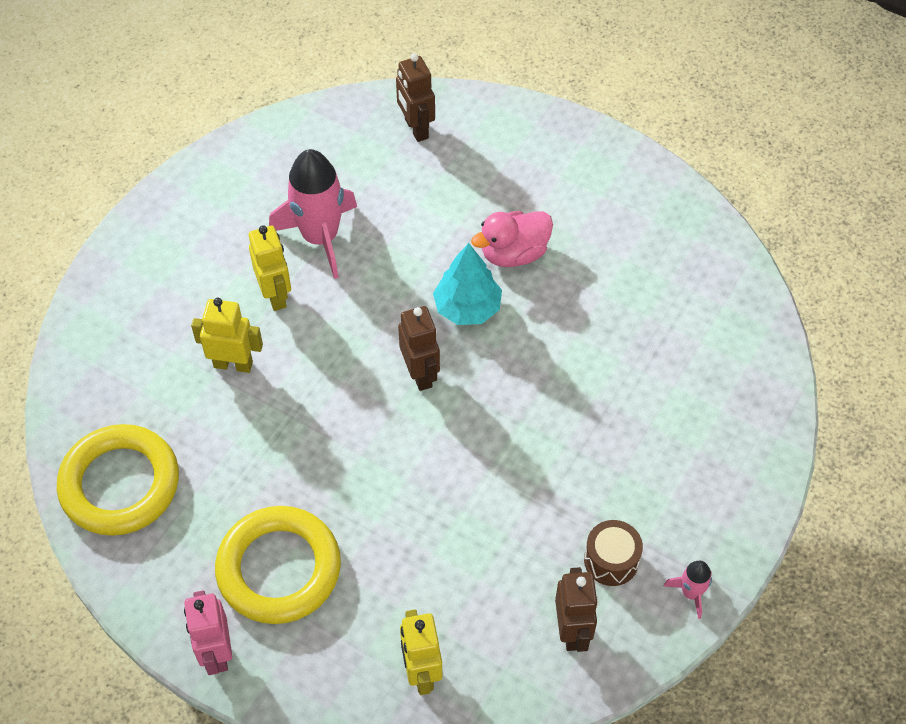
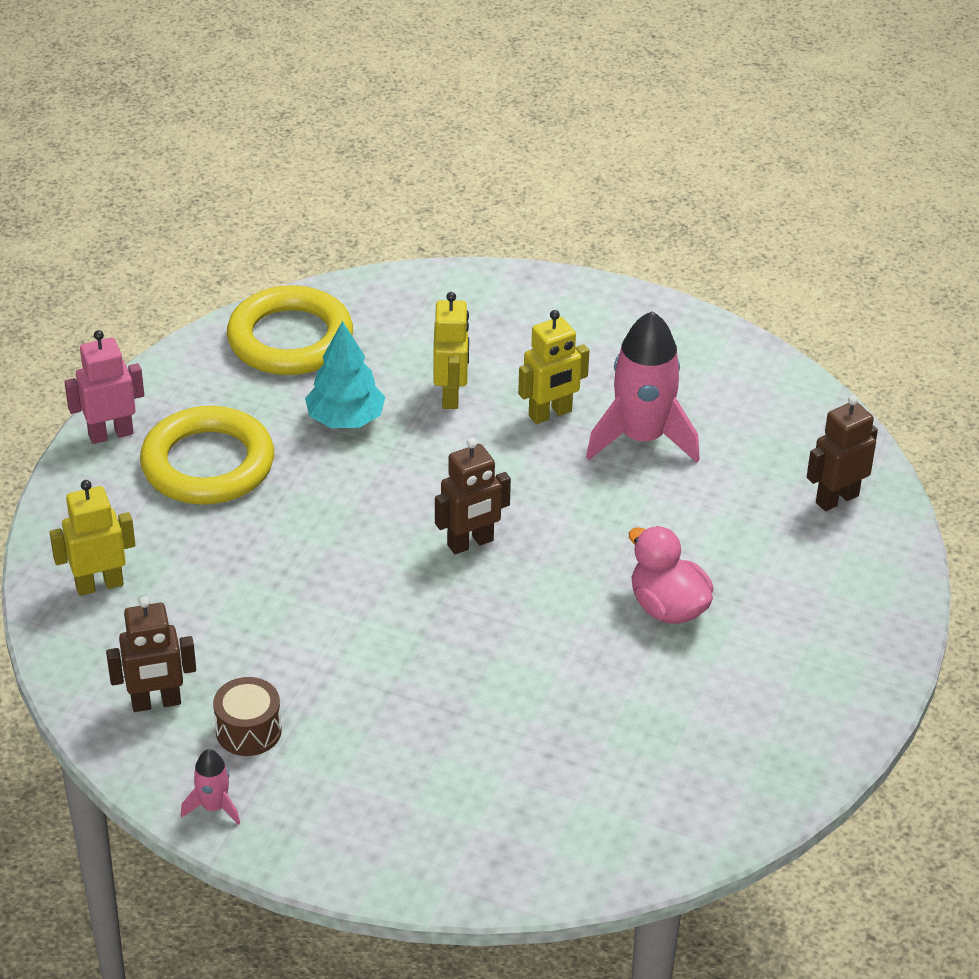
camera: 80 degrees right, 15 degrees down
turquoise tree [433,243,502,325] -> turquoise tree moved to [305,321,385,428]

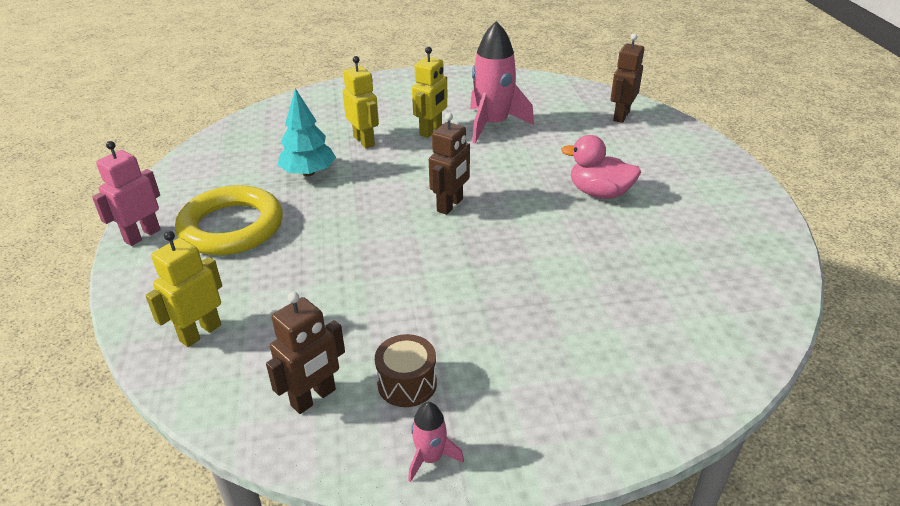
camera: 30 degrees left, 5 degrees down
yellow ring [227,285,353,375] -> none

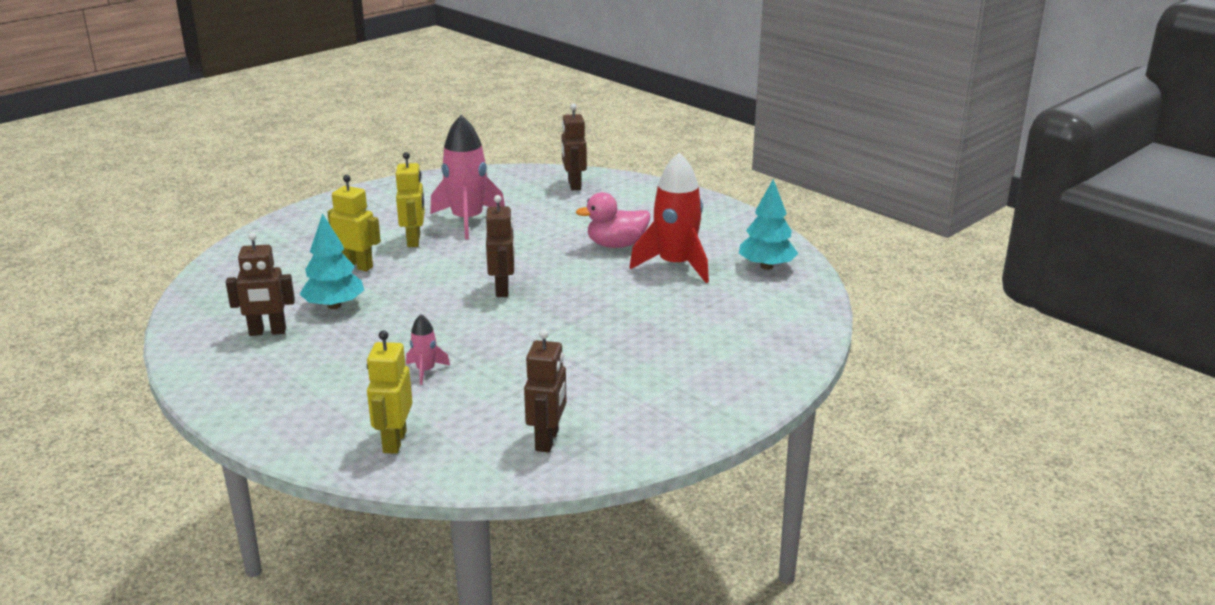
camera: 35 degrees left, 10 degrees down
pink robot [92,141,161,246] -> none
yellow ring [175,185,283,255] -> none
brown drum [375,334,437,407] -> none
pink rocket [408,402,464,482] -> pink rocket moved to [406,314,450,385]
none -> brown robot [226,232,295,336]
none -> red rocket [629,153,709,283]
none -> turquoise tree [739,179,798,270]

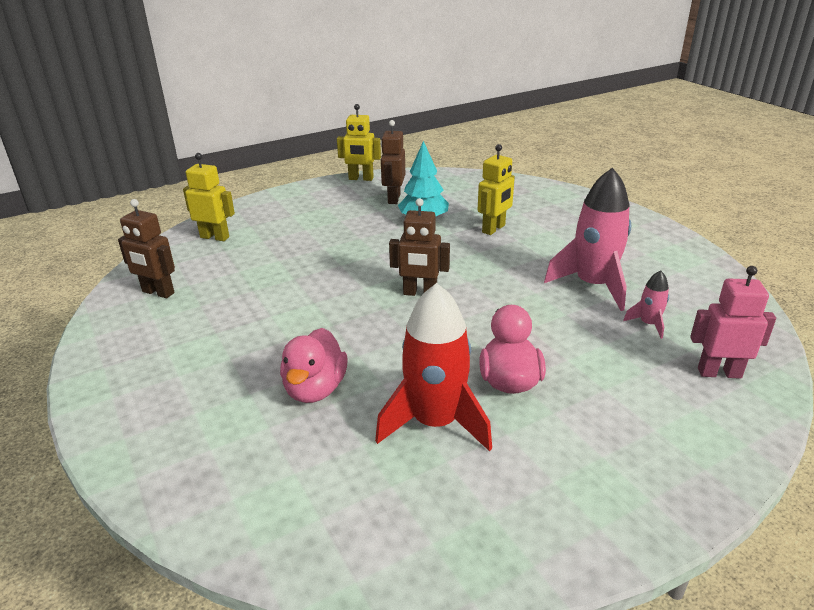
camera: 105 degrees right, 5 degrees up
yellow robot [396,152,425,247] -> yellow robot moved to [337,104,381,181]
pink rocket [406,314,450,385] -> pink rocket moved to [623,270,669,339]
brown robot [561,104,587,190] -> pink robot [690,266,776,379]
turquoise tree [739,179,798,270] -> none
none -> pink duck [280,328,348,403]

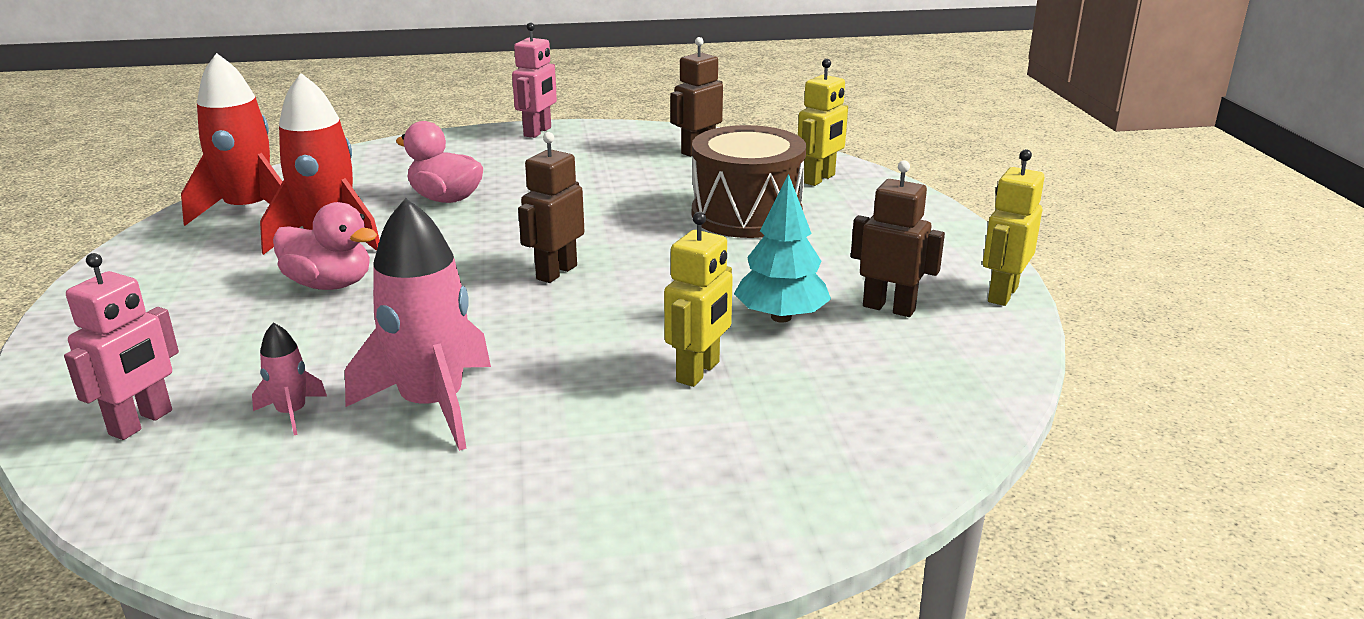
camera: 110 degrees right, 5 degrees down
yellow robot [478,144,515,235] -> yellow robot turned 120 degrees counterclockwise [664,212,733,387]
none -> red rocket [181,53,283,226]
none -> pink robot [512,23,557,138]
none -> brown drum [692,125,806,238]

